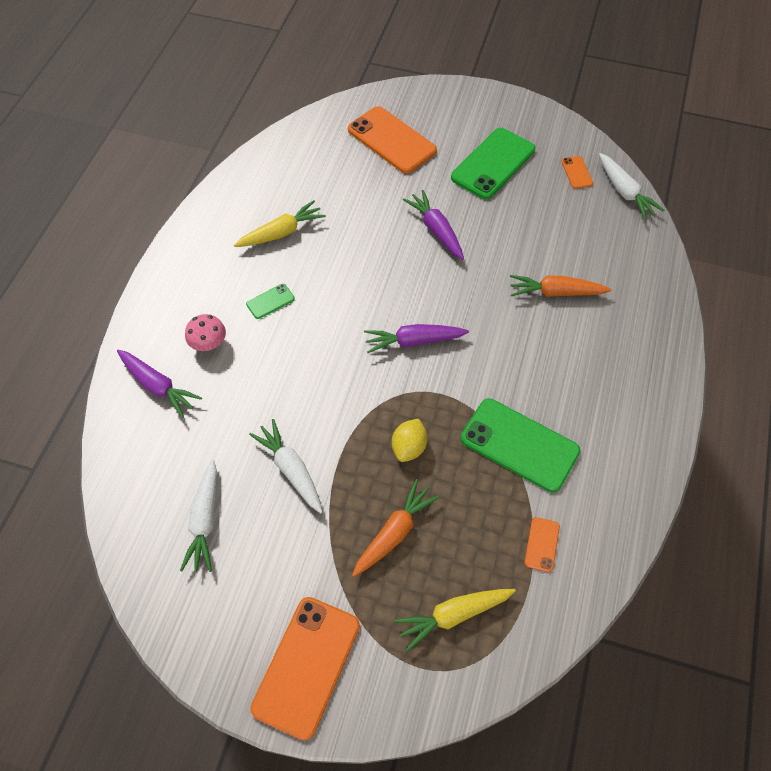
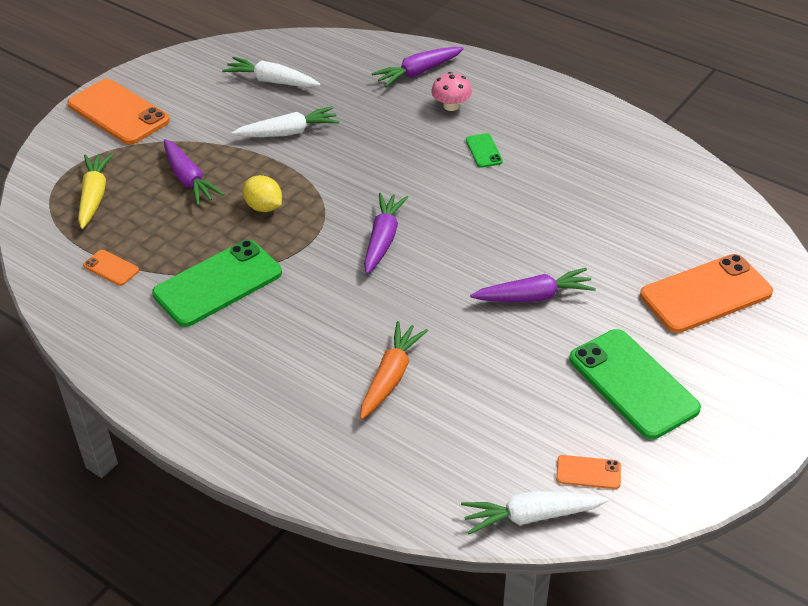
camera: 110 degrees right, 15 degrees down
yellow carrot [234,200,326,247] -> none
orange carrot [352,479,440,577] -> purple carrot [164,139,224,206]

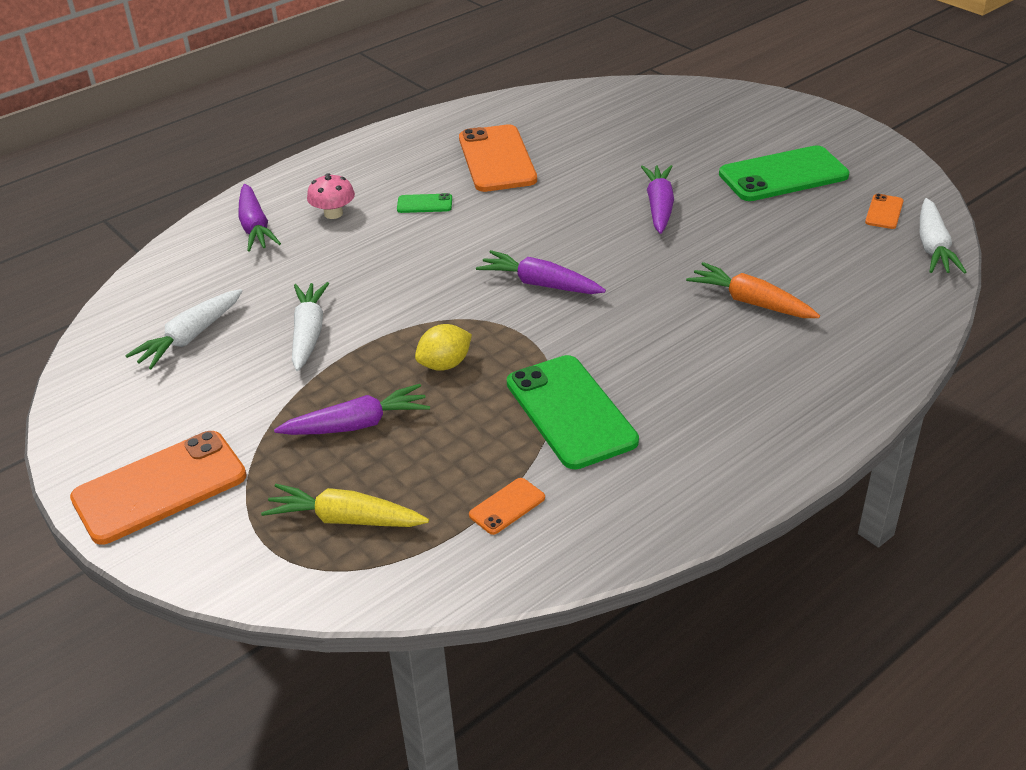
camera: 75 degrees left, 5 degrees down
orange phone [640,254,773,333] -> orange phone moved to [459,124,537,192]

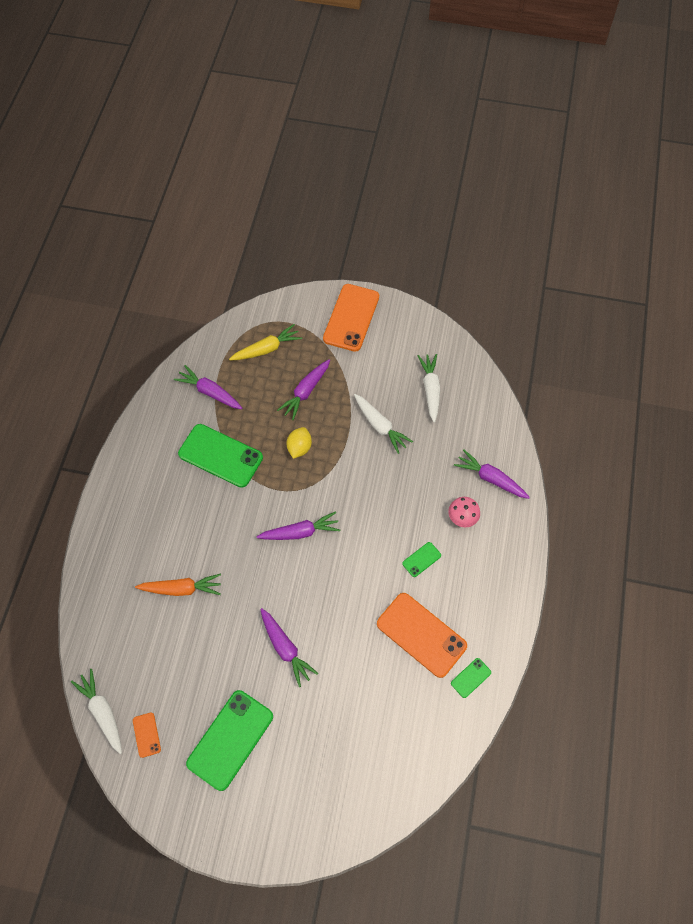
camera: 140 degrees right, 25 degrees up
orange phone [469,478,545,535] -> purple carrot [174,365,242,409]
none -> green phone [451,658,491,698]

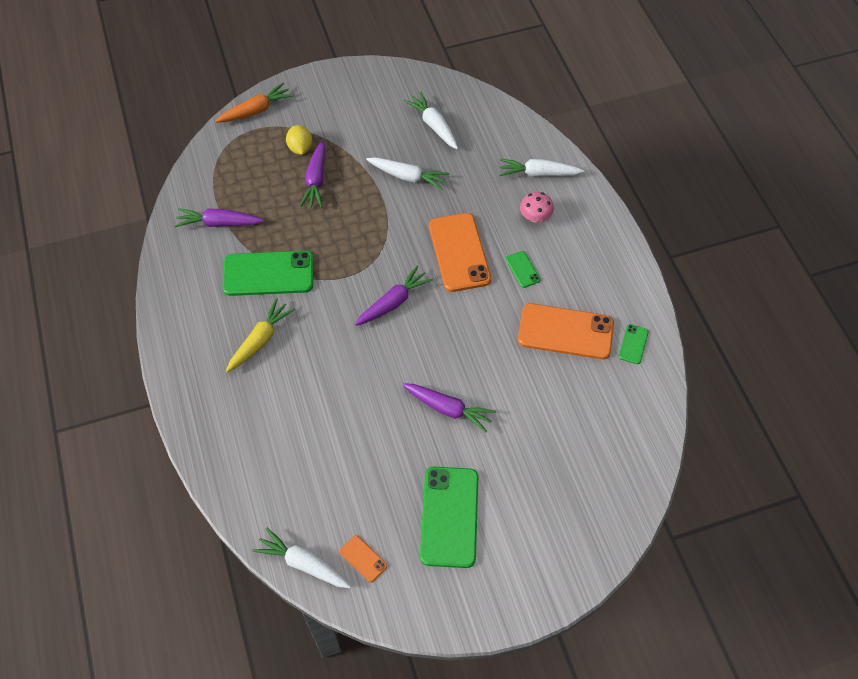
camera: 30 degrees left, 5 degrees down
orange carrot [135,574,221,596] -> orange carrot moved to [215,83,293,123]
yellow carrot [229,324,302,360] -> yellow carrot moved to [226,298,295,372]
yellow lemon [287,427,312,459] -> yellow lemon moved to [286,125,312,155]
orange phone [323,284,379,352] -> orange phone moved to [429,213,491,292]
green phone [402,542,441,577] -> green phone turned 45 degrees counterclockwise [506,251,540,288]
purple carrot [454,450,530,499] -> white carrot [499,159,585,177]

